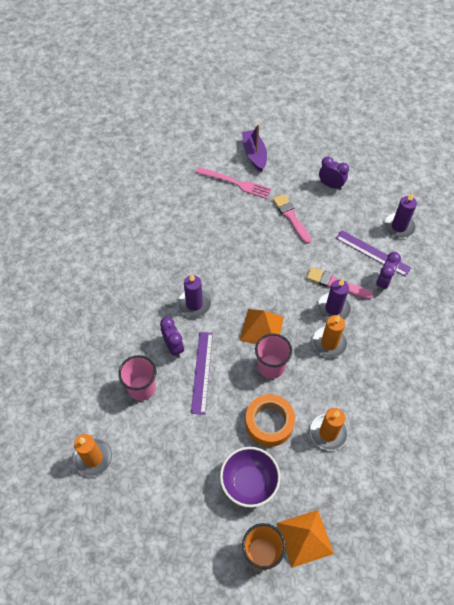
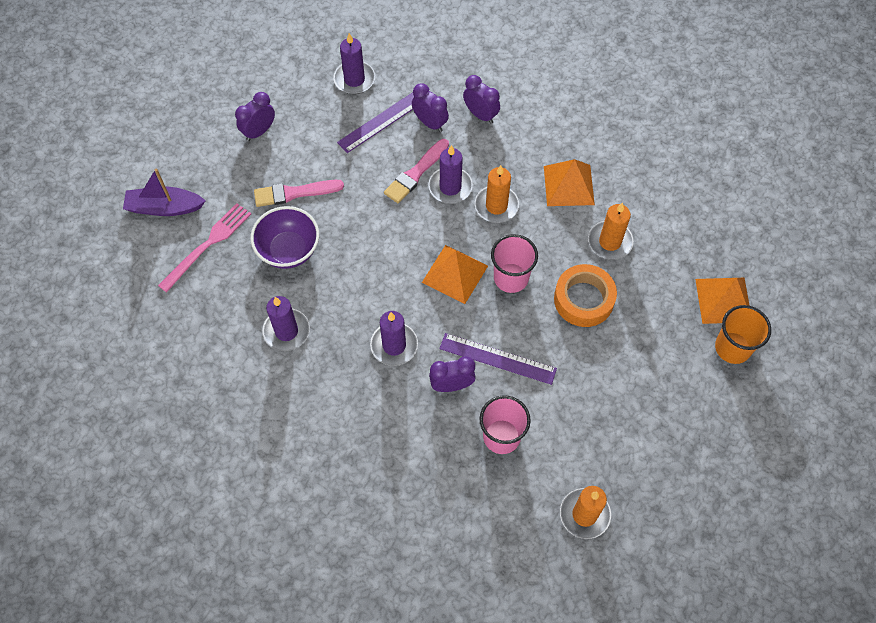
camera: 75 degrees left, 5 degrees up
purple bowl [220,447,280,507] -> purple bowl moved to [251,206,319,269]
none -> purple candle [262,296,310,351]
none -> purple clock [463,75,500,124]
none -> orange pyramid [544,159,595,206]

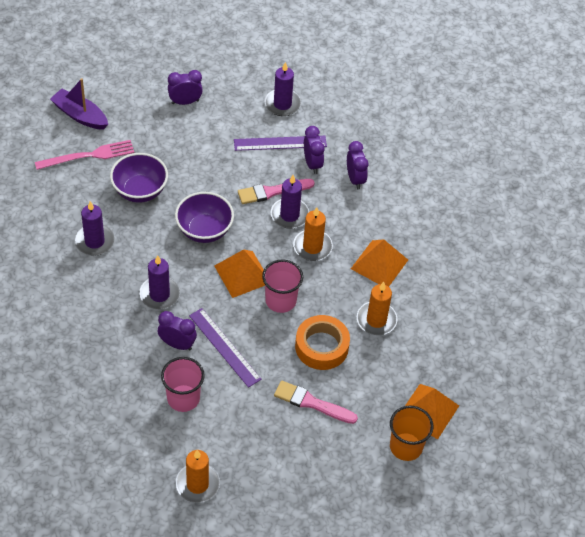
camera: 30 degrees right, 10 degrees down
pink brush [254,180,344,207] -> pink brush moved to [274,381,358,424]
none -> purple bowl [175,192,234,243]

